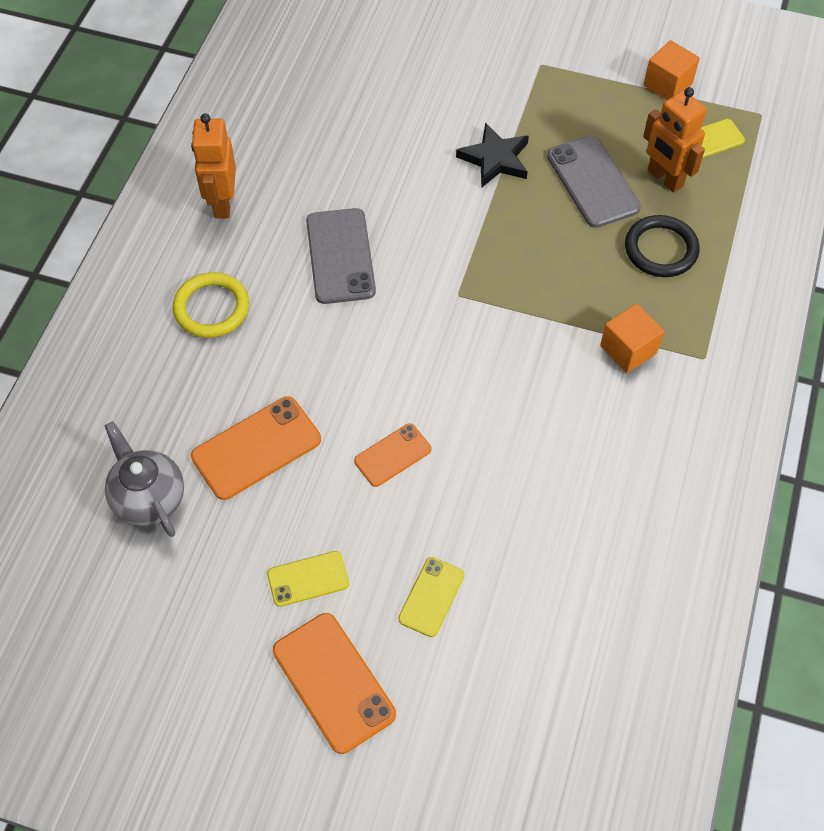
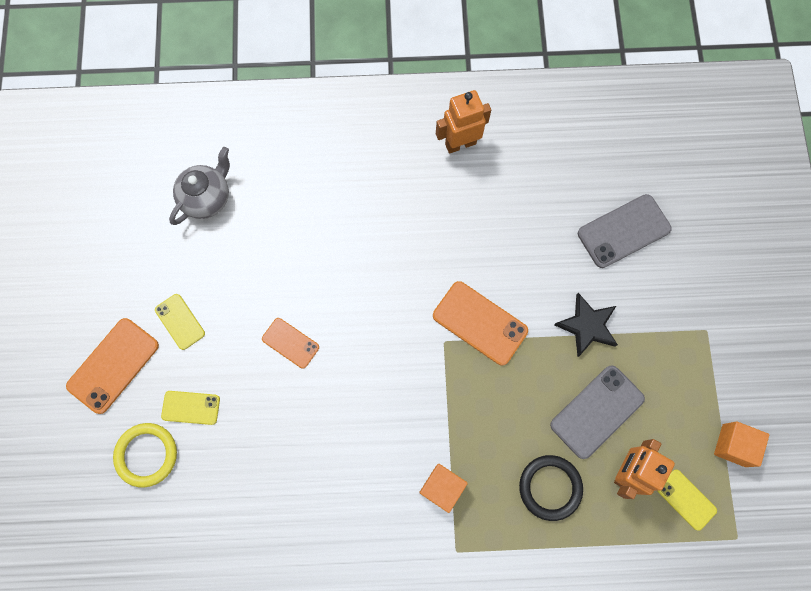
camera: 70 degrees right, 15 degrees up
yellow ring [173,272,249,338] -> yellow ring moved to [113,423,177,487]
orange phone [191,396,321,500] -> orange phone moved to [433,281,528,365]
grey phone [306,208,376,304] -> grey phone moved to [578,194,672,268]

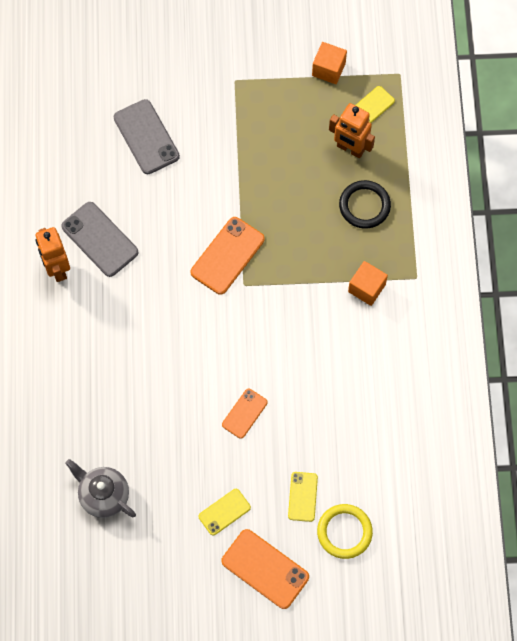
camera: 90 degrees left, 5 degrees down
grey phone [550,365,645,459] -> grey phone moved to [61,202,138,277]
black star [554,293,618,357] -> none

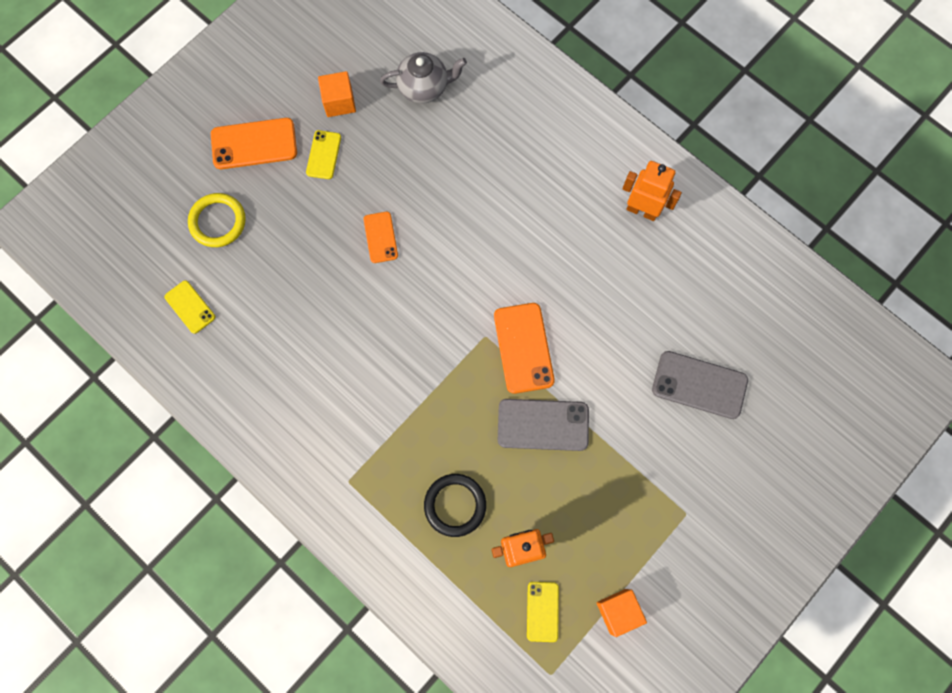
camera: 135 degrees right, 5 degrees up
grey phone [61,202,138,277] -> grey phone moved to [498,399,589,451]
yellow phone [288,472,318,522] -> yellow phone moved to [165,280,216,334]
orange cube [348,261,388,306] -> orange cube moved to [318,71,356,117]

